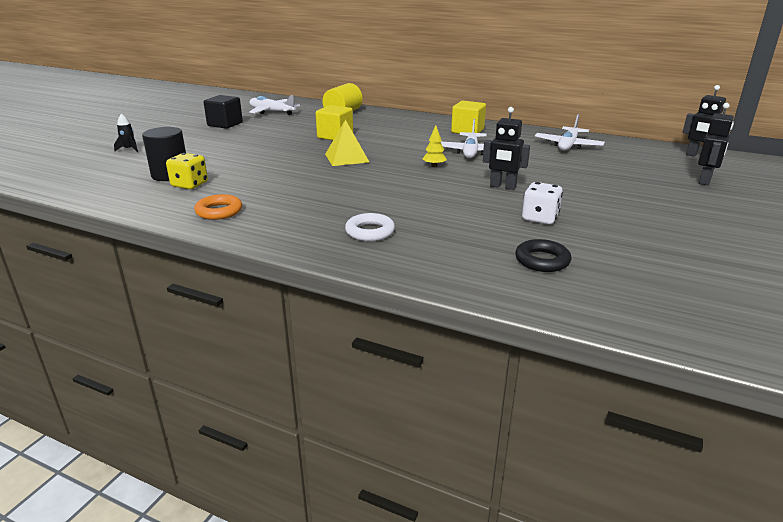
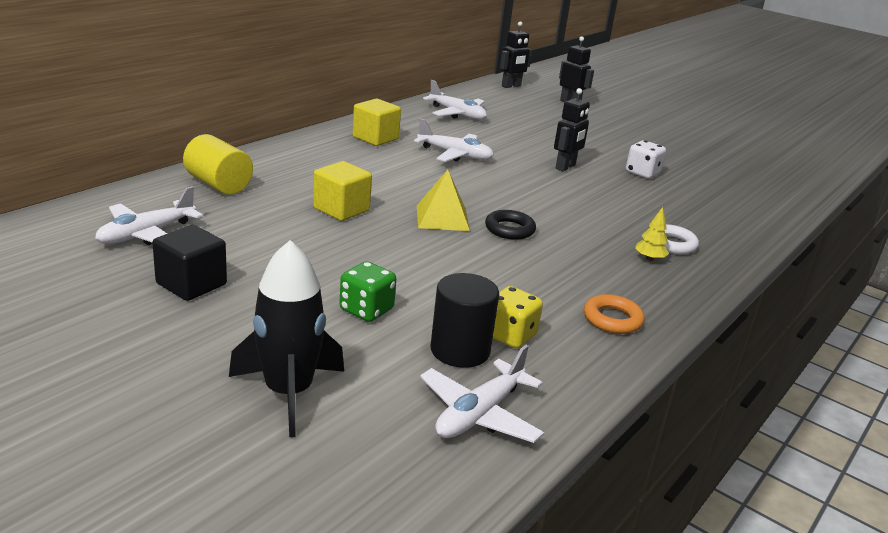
camera: 80 degrees left, 0 degrees up
black rocket [114,114,138,152] -> black rocket [229,240,344,437], size x2.31
yellow tree [422,125,447,167] -> yellow tree moved to [635,207,669,261]
black ring [515,239,572,272] -> black ring moved to [485,210,536,240]
none -> green dice [339,261,396,322]
none -> white plane [420,345,544,443]

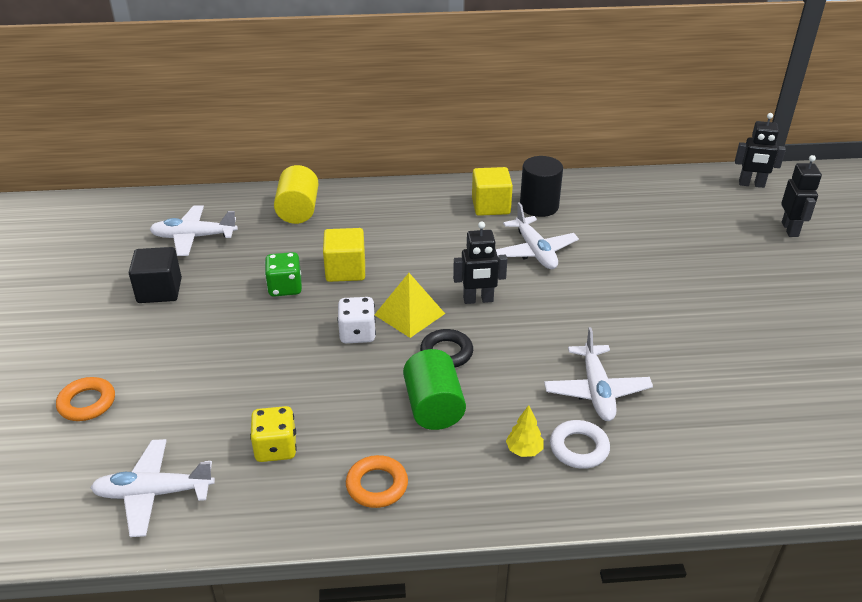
camera: 50 degrees right, 10 degrees up
black rocket [229,240,344,437] -> orange ring [56,377,115,421]
green dice [339,261,396,322] -> green dice moved to [265,252,302,297]
white plane [423,80,487,120] -> white plane moved to [544,327,653,421]
black cylinder [430,273,499,368] -> black cylinder moved to [520,156,563,217]
black robot [554,88,590,171] -> black robot moved to [453,221,507,304]
white dice [626,140,666,178] -> white dice moved to [337,297,376,343]
none -> green cylinder [403,349,466,430]

